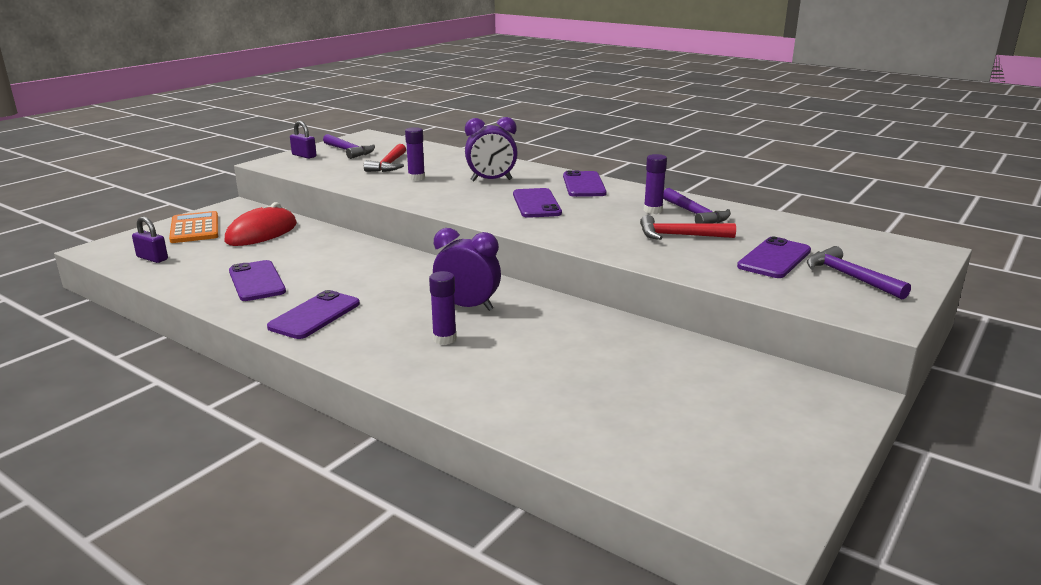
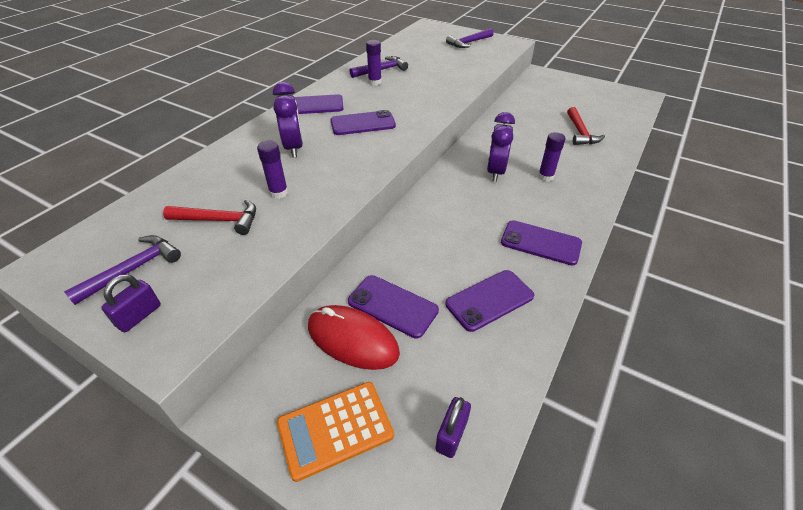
camera: 95 degrees left, 20 degrees up
red hammer [640,215,736,240] -> red hammer moved to [567,107,605,145]
purple phone [737,236,811,278] -> purple phone moved to [348,275,439,339]

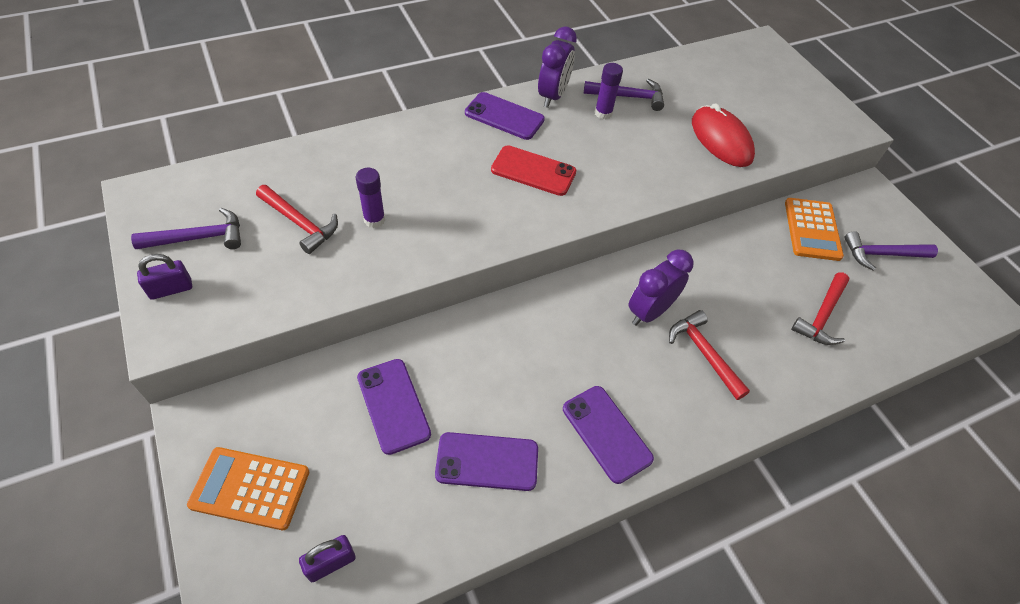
camera: 30 degrees right, 10 degrees up
purple clock [273,82,303,157] -> purple clock moved to [538,26,577,108]
red mouse [308,305,400,370] -> red mouse moved to [692,103,755,167]
purple phone [331,110,396,135] -> red phone [491,145,576,196]
purple hammer [446,28,494,48] -> purple hammer moved to [845,231,938,271]
purple glue stick [538,132,566,182] -> red hammer [669,310,750,400]
none -> orange calculator [785,198,844,261]

